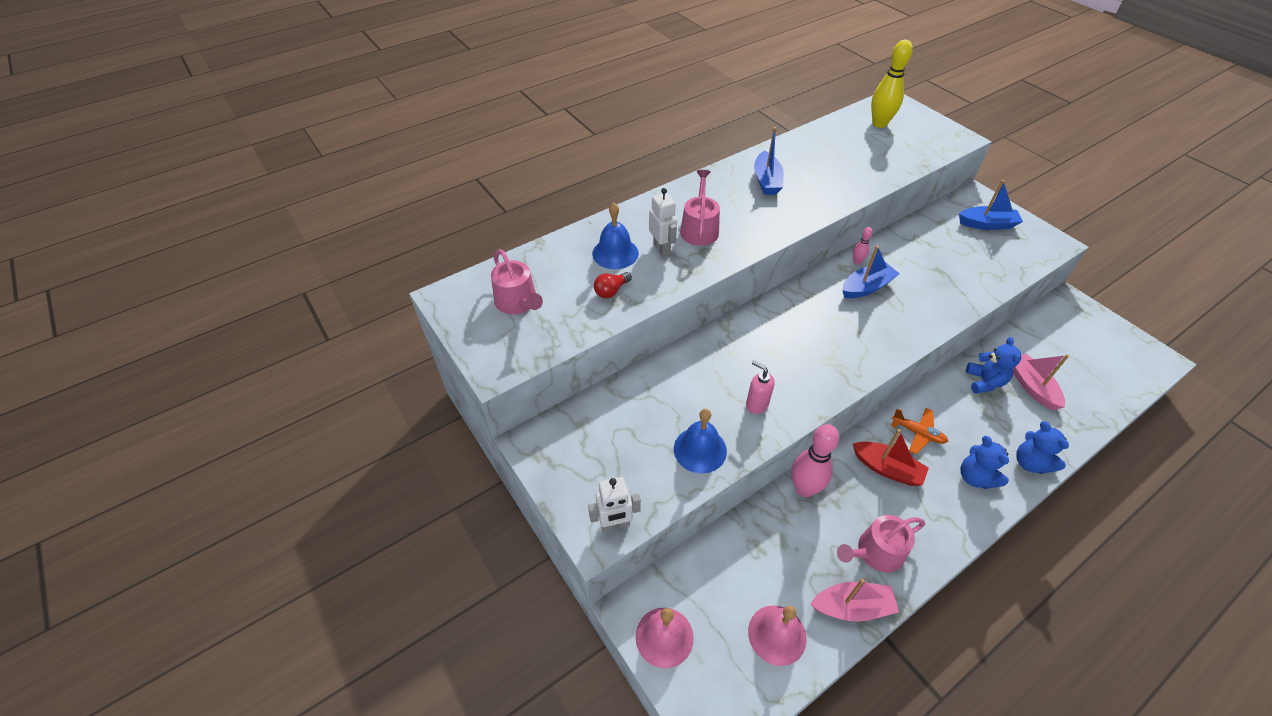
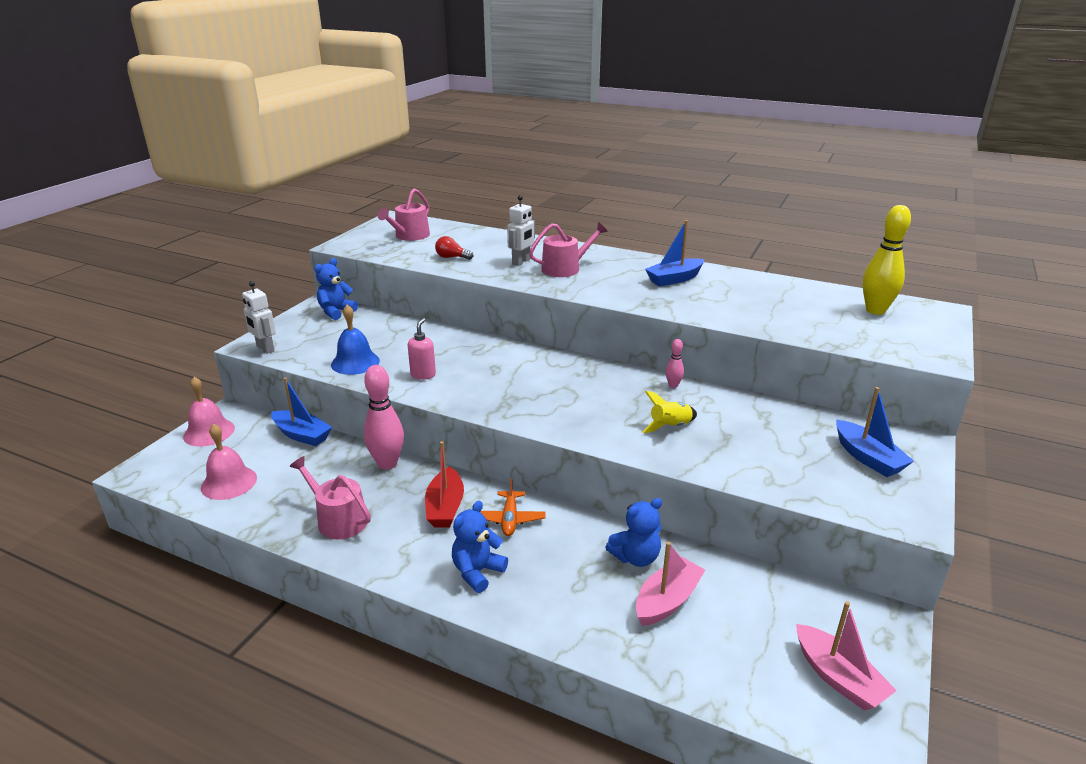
camera: 60 degrees right, 20 degrees down
blue bell [592,203,639,269] -> none
pink boat [810,579,899,622] -> pink boat moved to [796,601,897,711]
blue boat [842,246,899,298] -> blue boat moved to [271,377,332,446]
blue teddy bear [1016,421,1069,474] -> blue teddy bear moved to [315,258,358,320]
none -> yellow rocket [643,391,697,433]

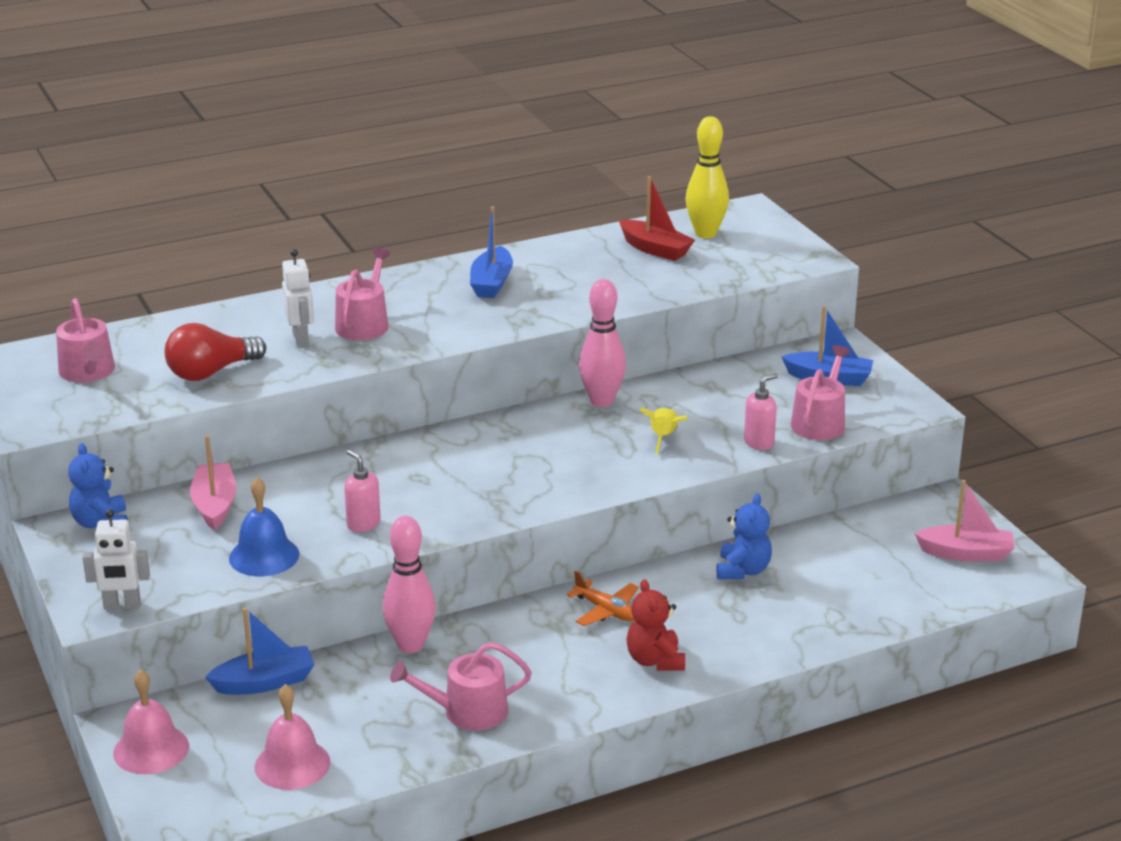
camera: 50 degrees left, 0 degrees up
red boat [425,441,464,527] -> red boat moved to [619,176,695,261]
red light bulb [435,236,473,260] -> red light bulb [164,323,266,381], size x1.77
blue teddy bear [452,501,508,593] -> red teddy bear [627,579,685,671]
pink boat [636,542,705,626] -> pink boat moved to [190,435,237,530]
pink bowling pin [666,339,684,388] -> pink bowling pin [579,279,626,407], size x2.11
none -> pink soap dispenser [744,373,778,450]
none -> pink watering can [791,345,851,440]

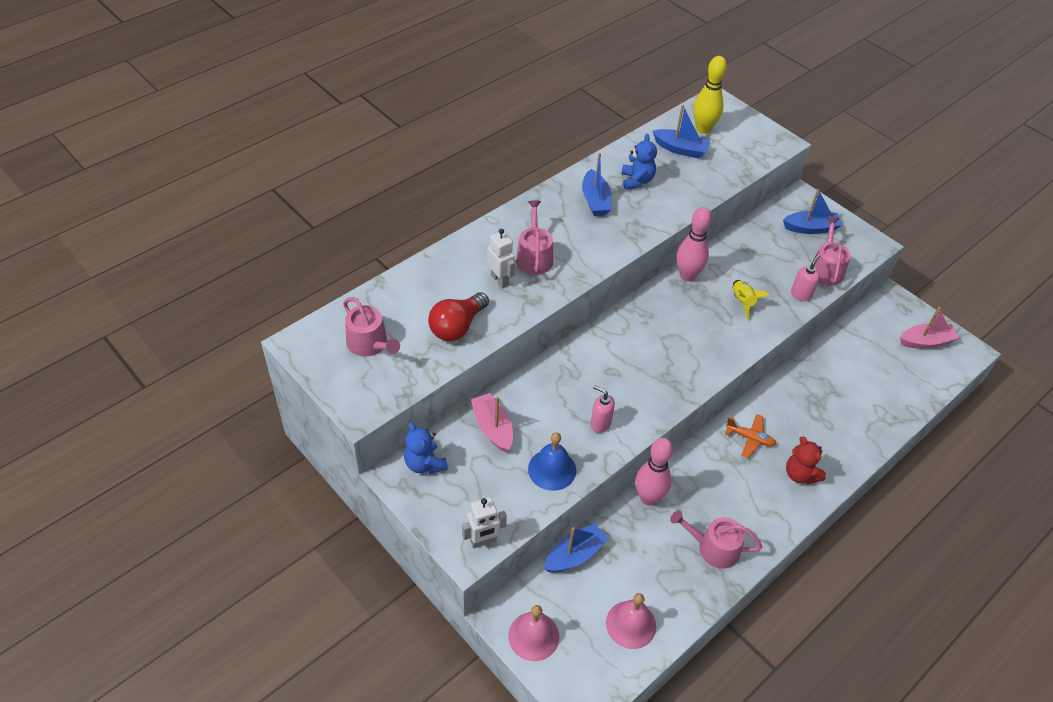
camera: 20 degrees left, 20 degrees up
pink watering can [390,642,532,731] -> pink watering can turned 45 degrees clockwise [670,510,762,569]
red boat [619,176,695,261] -> blue boat [653,105,711,159]
blue teddy bear [717,493,772,579] -> blue teddy bear moved to [621,134,657,190]

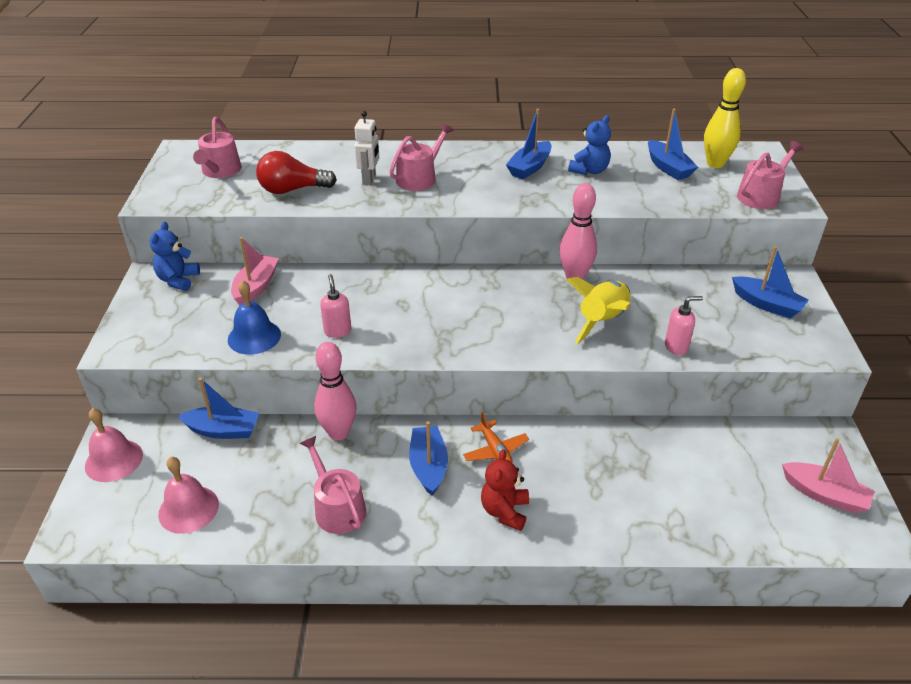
camera: 45 degrees right, 10 degrees down
white robot [462,497,507,548] -> none
yellow rocket [733,280,770,319] -> yellow rocket [567,277,630,344], size x1.64
pink watering can [814,217,851,286] -> pink watering can moved to [737,141,803,209]
none -> blue boat [409,421,448,496]

